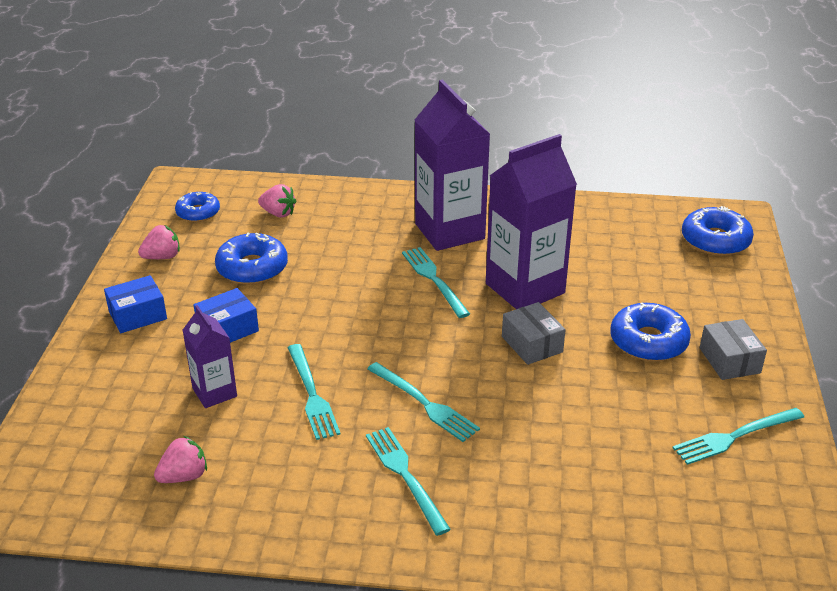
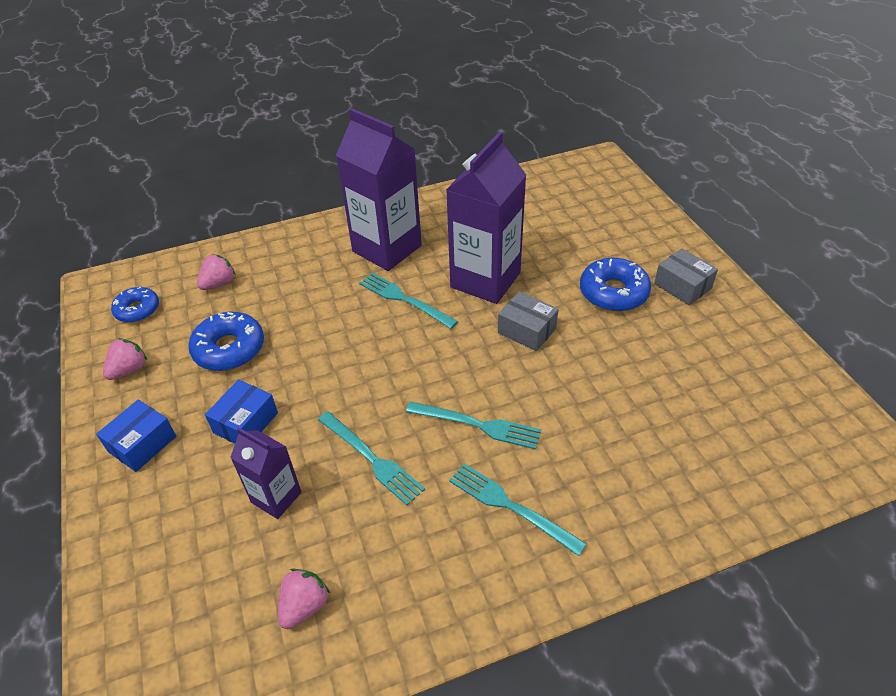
camera: 25 degrees left, 10 degrees up
pink strawberry [258,184,296,218] -> pink strawberry turned 45 degrees counterclockwise [197,254,236,290]
turquoise fork [673,408,804,465] -> none
blue donut [682,206,754,256] -> none

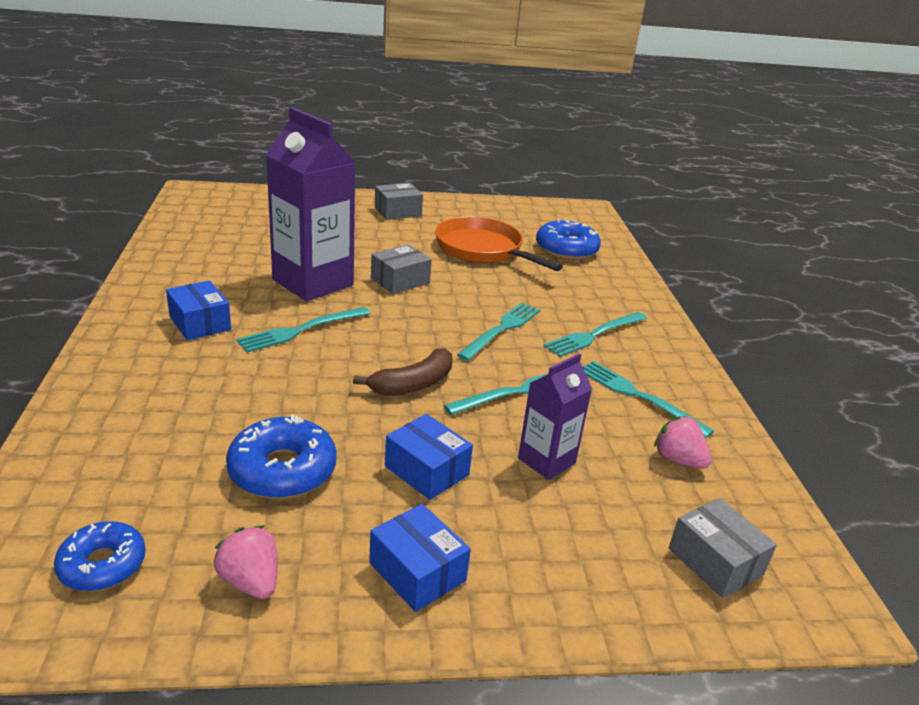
camera: 80 degrees left, 15 degrees down
pink strawberry [197,254,236,290] -> none
purple carton [336,108,422,271] -> blue box [166,280,231,341]
blue donut [580,258,651,311] -> blue donut moved to [536,219,601,260]
none -> brown banana [353,348,453,396]
none -> orange pan [435,217,563,271]
none -> turquoise fork [583,361,714,438]
none -> grey box [669,498,777,598]

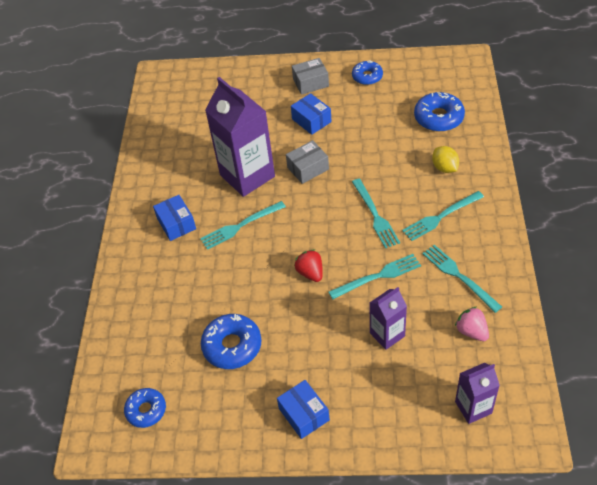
camera: 15 degrees right, 20 degrees up
pink strawberry [214,526,278,599] -> none
brown banana [353,348,453,396] -> red strawberry [294,250,323,282]
blue box [385,414,473,500] -> blue box moved to [291,93,332,135]
orange pan [435,217,563,271] -> none
turquoise fork [457,303,541,361] -> turquoise fork turned 120 degrees clockwise [352,179,400,248]
grey box [669,498,777,598] -> purple carton [455,363,500,424]
none -> blue donut [352,60,383,85]
none -> yellow lemon [432,146,459,173]

